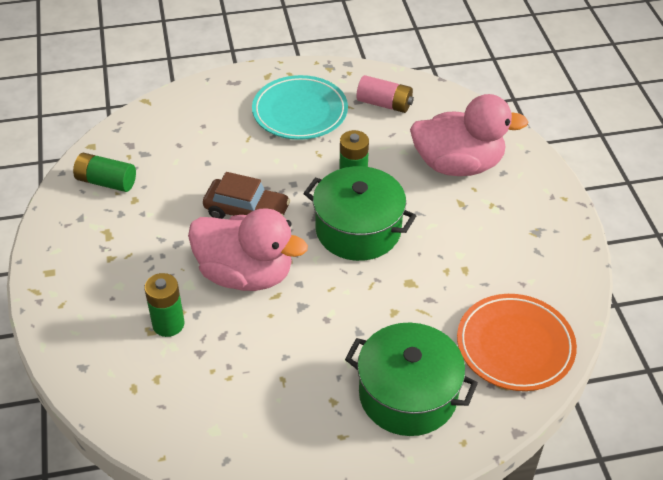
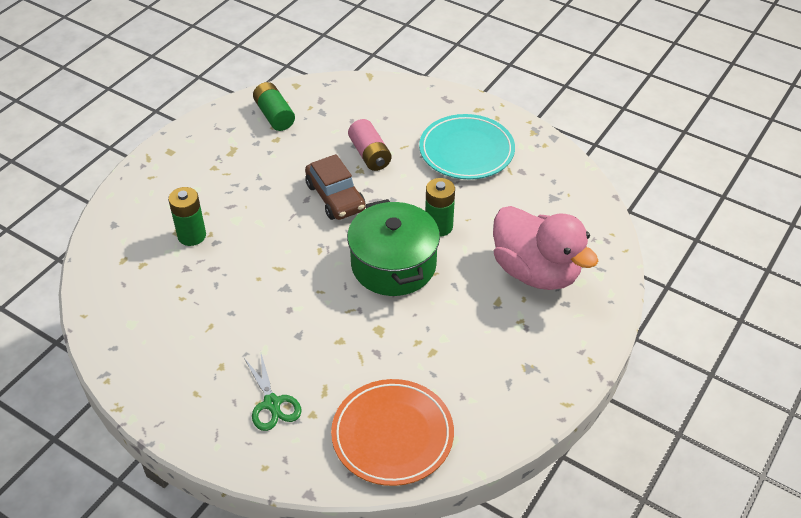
camera: 45 degrees right, 0 degrees up
pink duck [188,208,308,291] -> none
green pot [345,323,478,436] -> green scissors [244,354,301,431]
pink battery [356,75,414,113] -> pink battery moved to [348,119,391,171]

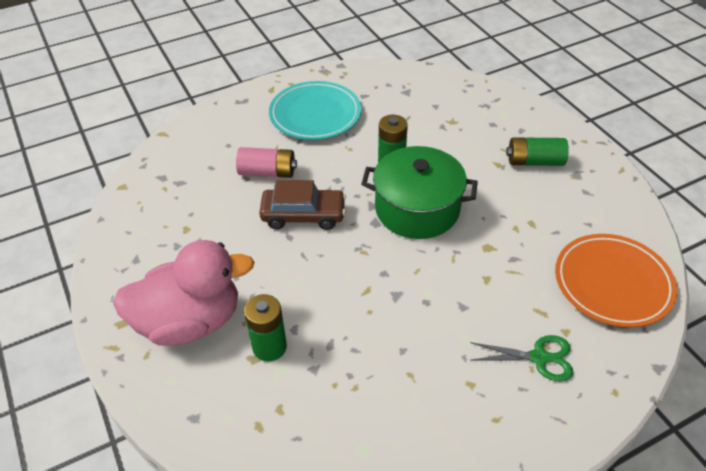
camera: 60 degrees left, 0 degrees up
green battery [253,82,295,131] -> green battery moved to [506,137,569,166]
pink duck [493,206,598,290] -> pink duck moved to [113,240,254,346]

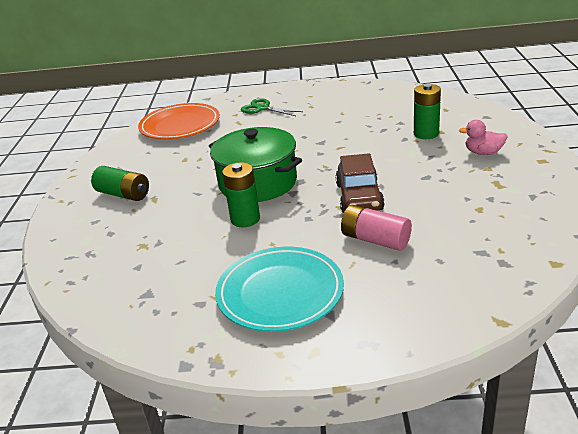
camera: 150 degrees left, 15 degrees down
pink duck [113,240,254,346] -> pink duck [459,120,508,155], size x0.43
brown car [259,180,346,230] -> brown car turned 120 degrees counterclockwise [335,153,385,213]

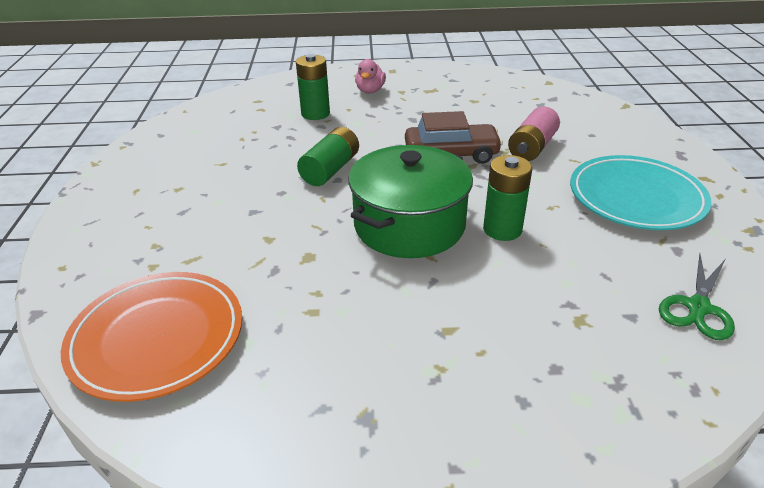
camera: 95 degrees left, 5 degrees up
green battery [91,166,149,201] -> green battery moved to [297,127,359,186]
green scissors [241,98,303,116] -> green scissors moved to [659,254,735,340]

